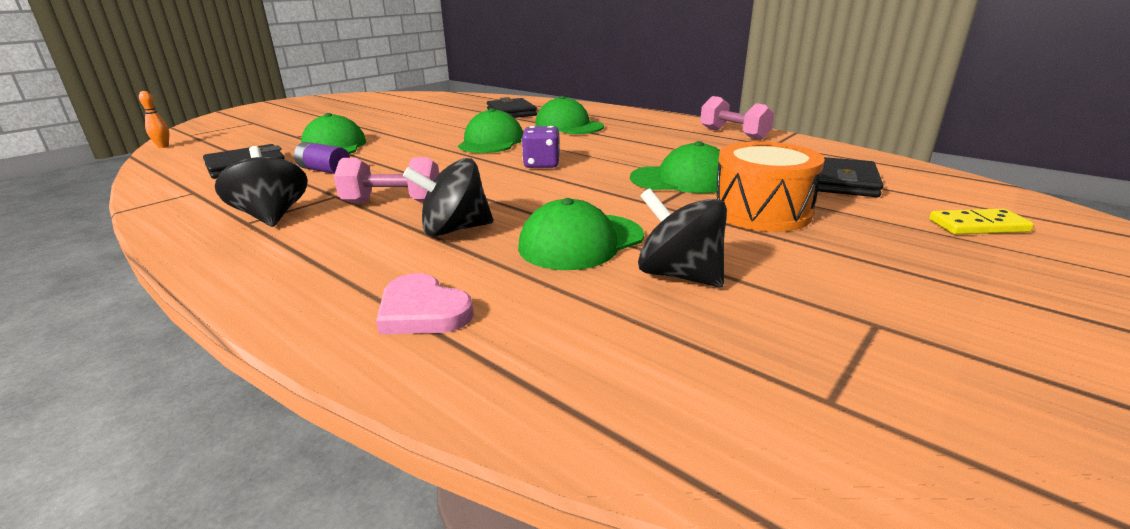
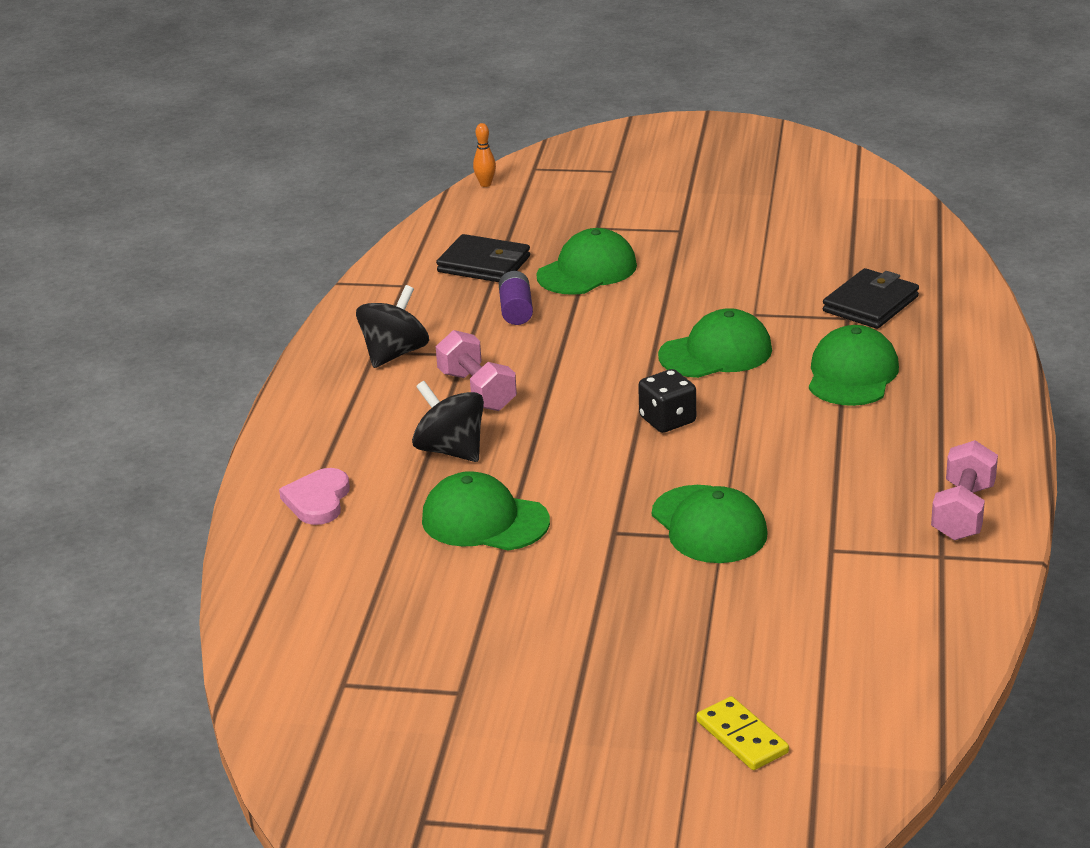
camera: 60 degrees right, 5 degrees up
purple dice [522,126,560,168] -> black dice [638,369,696,433]
black spinning top [638,188,727,287] -> none
orange drum [714,141,825,232] -> none
black wallet [818,157,883,197] -> none

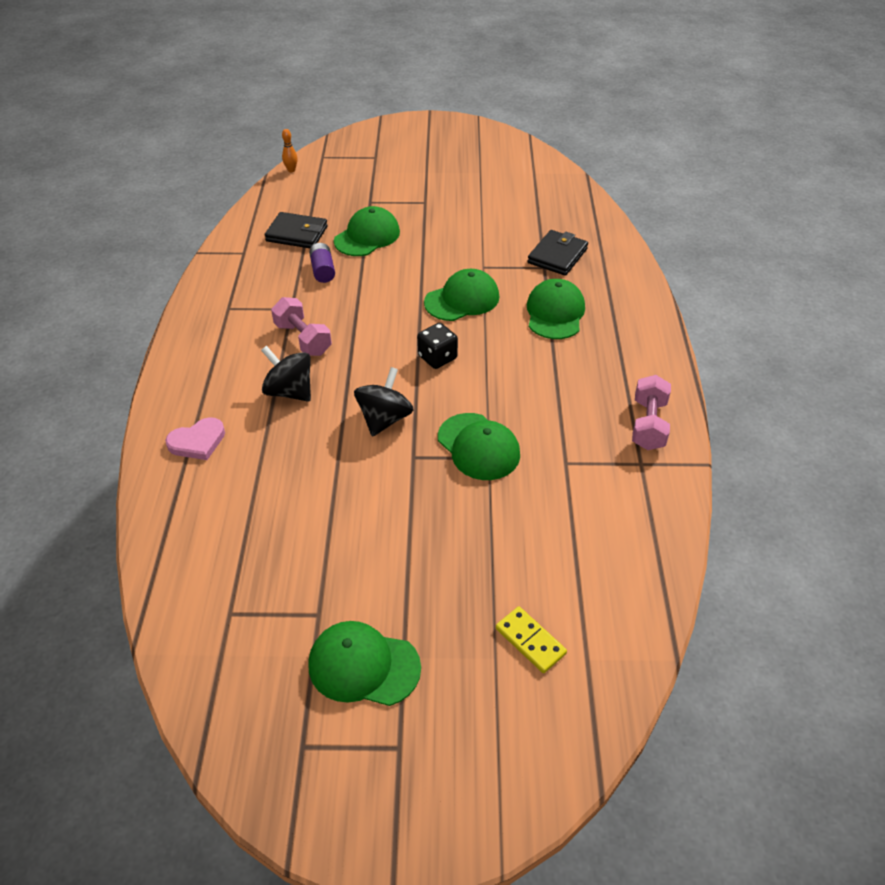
camera: 10 degrees left, 15 degrees up
pink heart [279,468,350,525] -> pink heart turned 120 degrees counterclockwise [165,417,225,460]
black spinning top [356,285,429,368] -> black spinning top moved to [354,367,414,437]
green cap [422,471,550,551] -> green cap moved to [308,621,421,706]

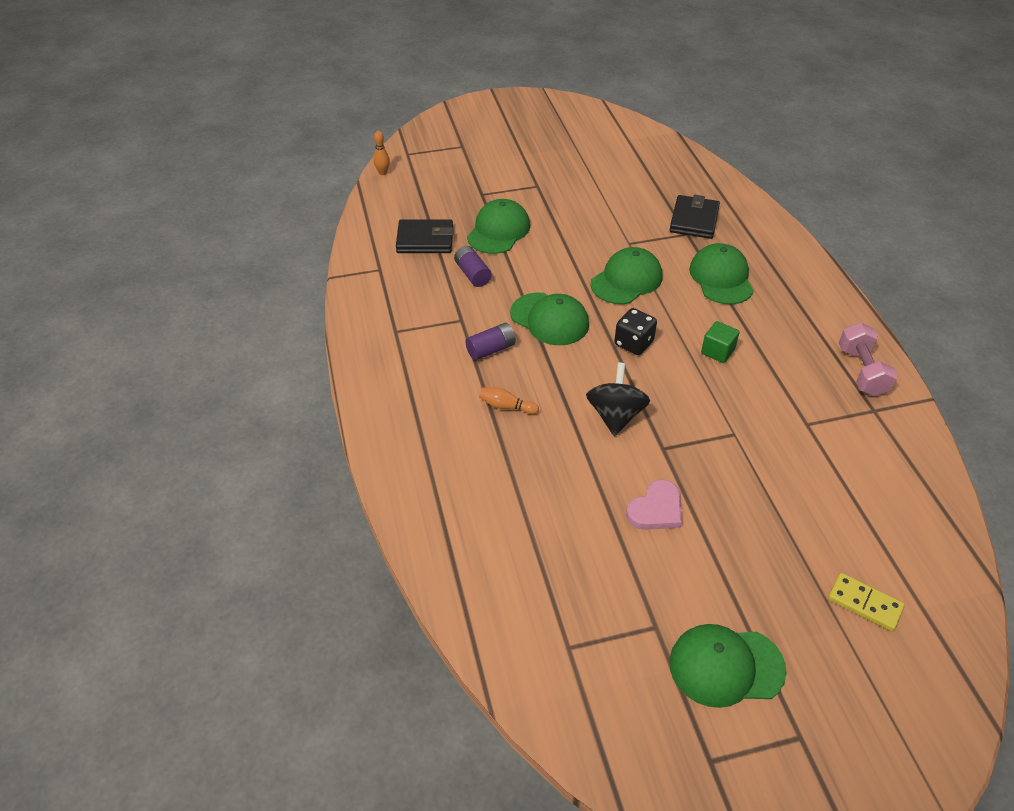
camera: 15 degrees left, 0 degrees up
pink heart [165,417,225,460] -> pink heart moved to [626,480,682,530]
black spinning top [261,346,311,402] -> orange bowling pin [479,387,539,414]
pink dumbbell [271,297,332,356] -> purple battery [466,323,516,360]
green cap [438,413,520,480] -> green cap moved to [510,293,589,345]
none -> green cube [701,321,740,363]

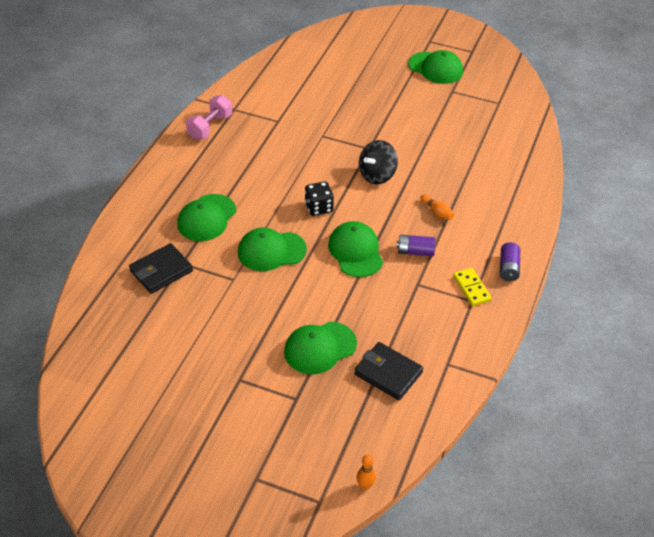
camera: 145 degrees left, 0 degrees up
purple battery [454,246,492,287] -> purple battery moved to [500,242,520,281]
pink heart [626,480,682,530] -> none
green cube [701,321,740,363] -> none
yellow domino [828,573,905,631] -> yellow domino moved to [453,268,491,306]

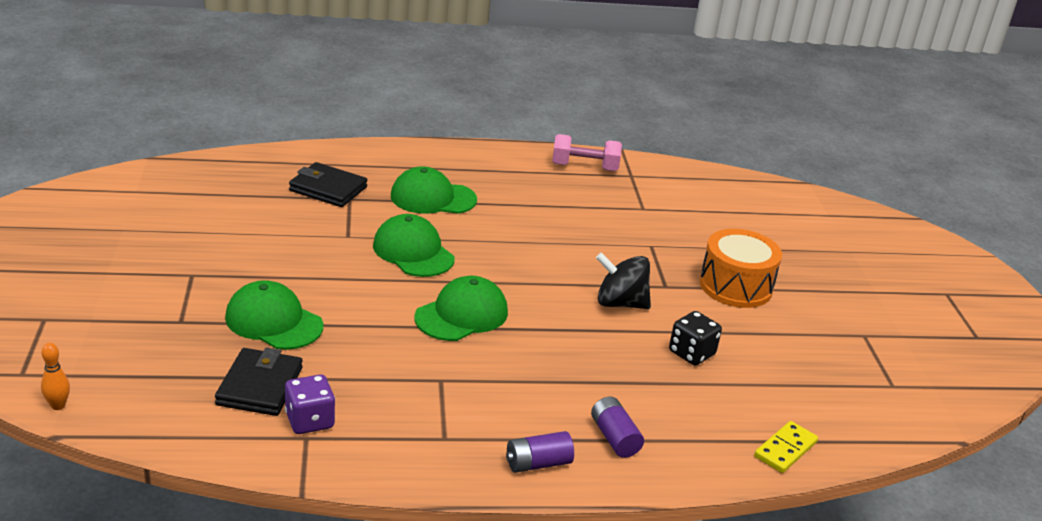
camera: 60 degrees right, 15 degrees down
black dice [305,182,334,216] -> black dice moved to [669,311,722,365]
purple battery [396,235,436,256] -> purple battery moved to [591,397,644,458]
green cap [408,50,463,84] -> none
orange bowling pin [421,194,454,220] -> none
yellow domino [453,268,491,306] -> yellow domino moved to [754,421,818,473]
none -> purple dice [285,374,335,434]
none -> orange drum [700,229,782,308]

